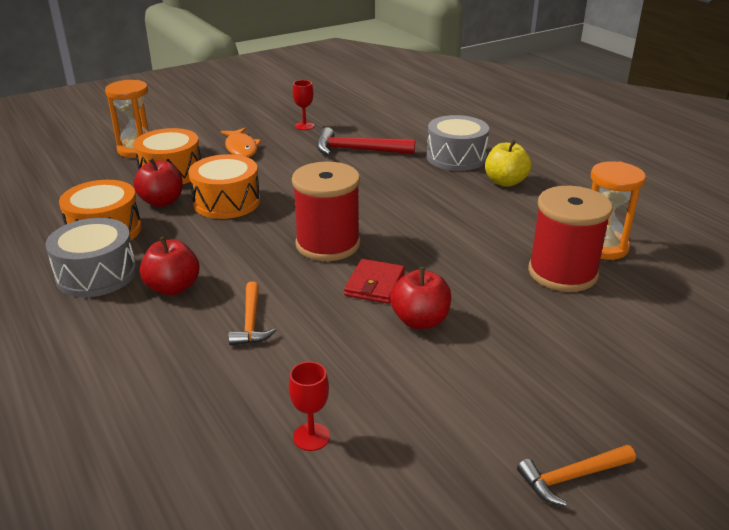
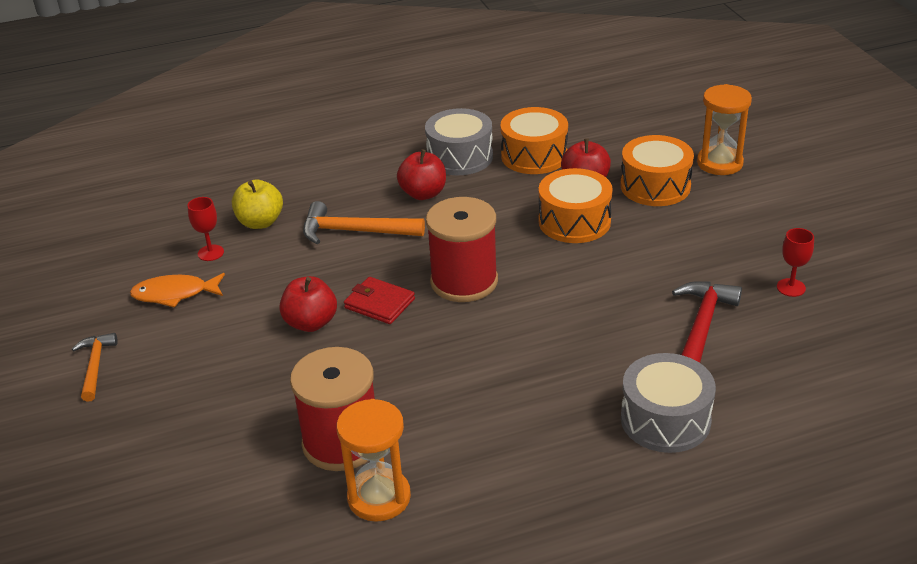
camera: 105 degrees right, 5 degrees up
orange fish [220,128,261,157] -> orange fish moved to [130,273,225,308]
orange hammer [229,281,277,346] -> orange hammer [303,201,425,244], size x1.56
yellow apple [485,140,531,187] -> yellow apple moved to [232,179,283,229]

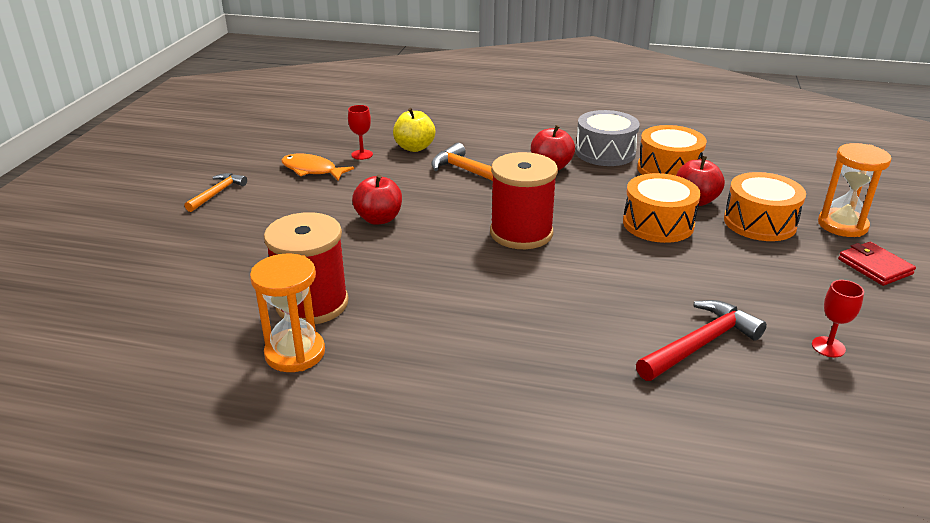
camera: 30 degrees right, 5 degrees down
red wallet [344,277,415,324] -> red wallet moved to [838,242,916,286]
grey drum [621,353,716,453] -> none

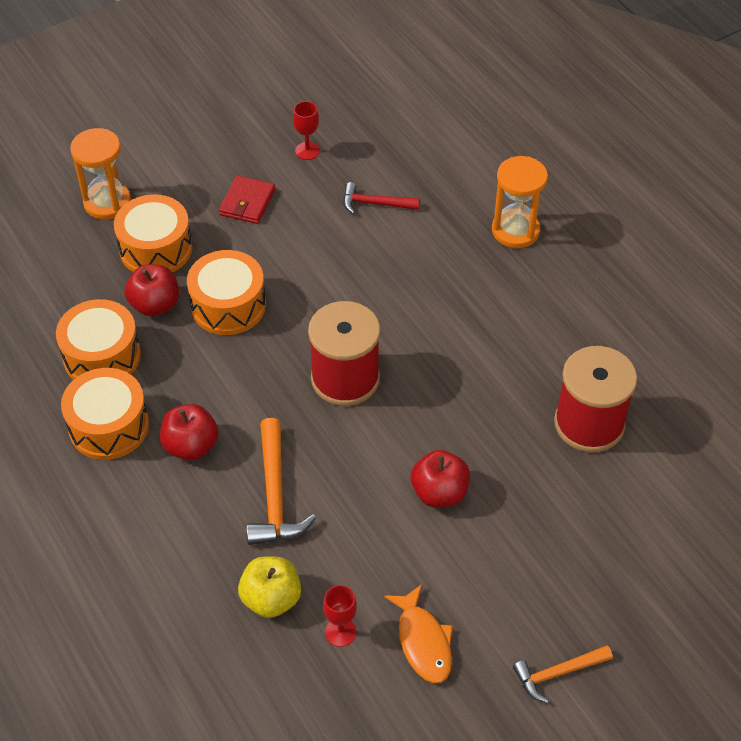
camera: 135 degrees left, 20 degrees up
orange hourglass [250,253,325,372] -> orange hourglass moved to [492,156,548,248]
grey drum [575,110,640,166] -> orange drum [61,368,149,460]
red hammer [636,300,767,381] -> red hammer [343,182,420,214], size x0.64
red wallet [838,242,916,286] -> red wallet moved to [219,175,275,224]

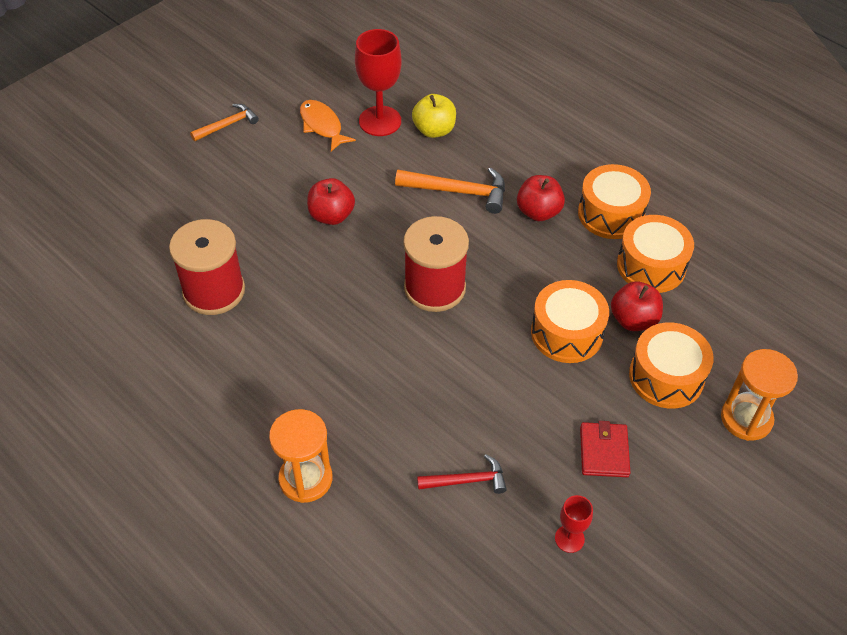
camera: 165 degrees right, 0 degrees up
orange hammer [246,418,316,545] -> orange hammer turned 120 degrees clockwise [395,167,505,214]
red goblet [323,585,357,647] -> red goblet [355,29,402,136], size x1.94

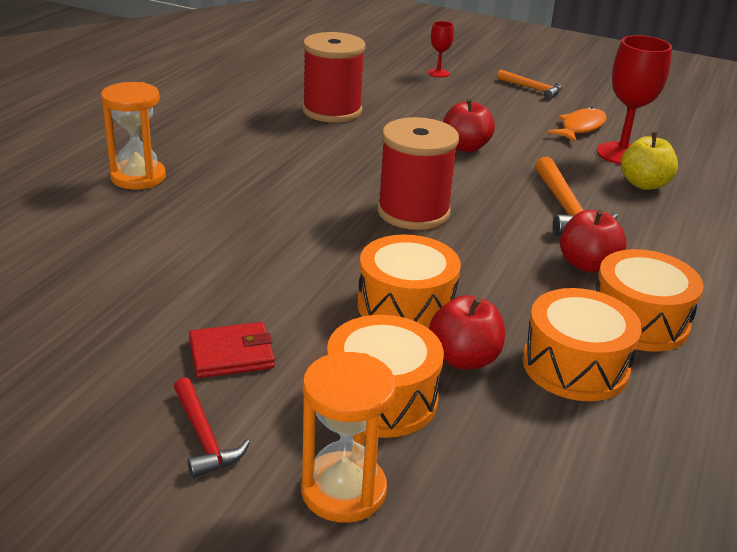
camera: 70 degrees right, 20 degrees down
red hammer [417,454,507,494] -> red hammer moved to [174,377,250,478]
red goblet [555,495,593,553] -> red goblet moved to [428,21,454,77]

